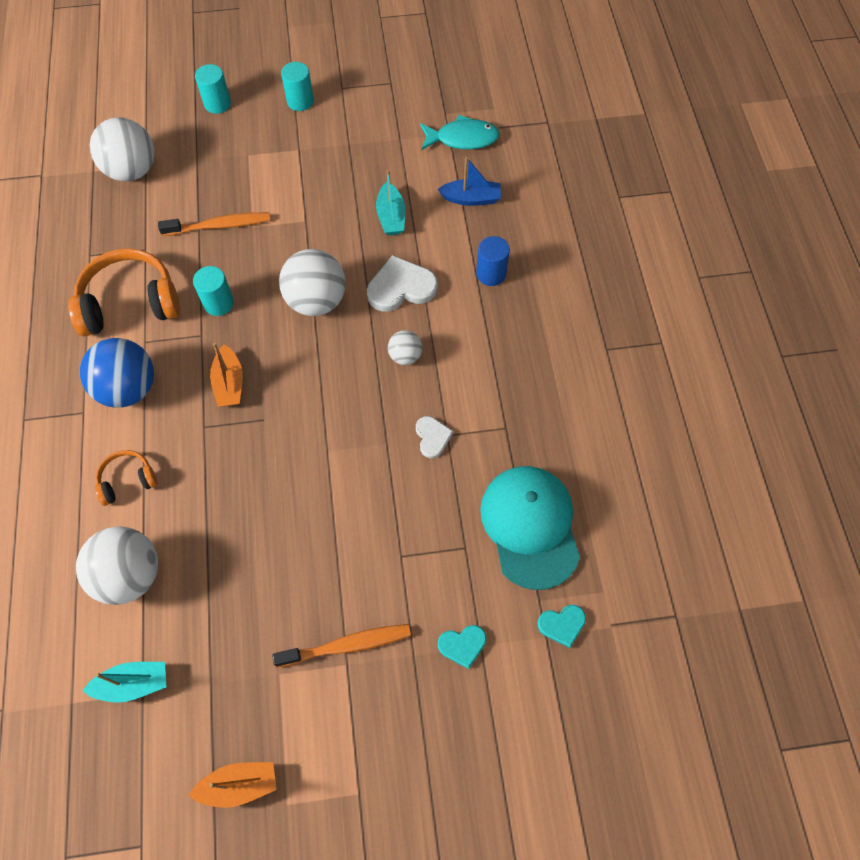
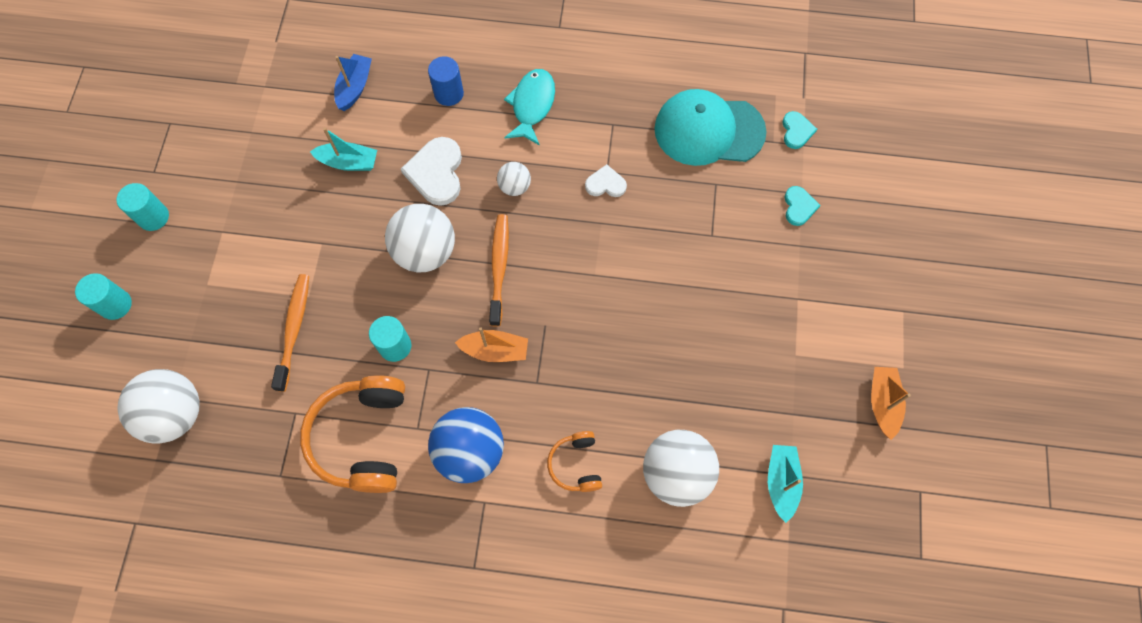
camera: 75 degrees left, 5 degrees up
orange toothbrush [272,624,411,668] -> orange toothbrush moved to [489,214,509,327]
turquoise fish [420,115,500,150] -> turquoise fish moved to [504,69,555,146]

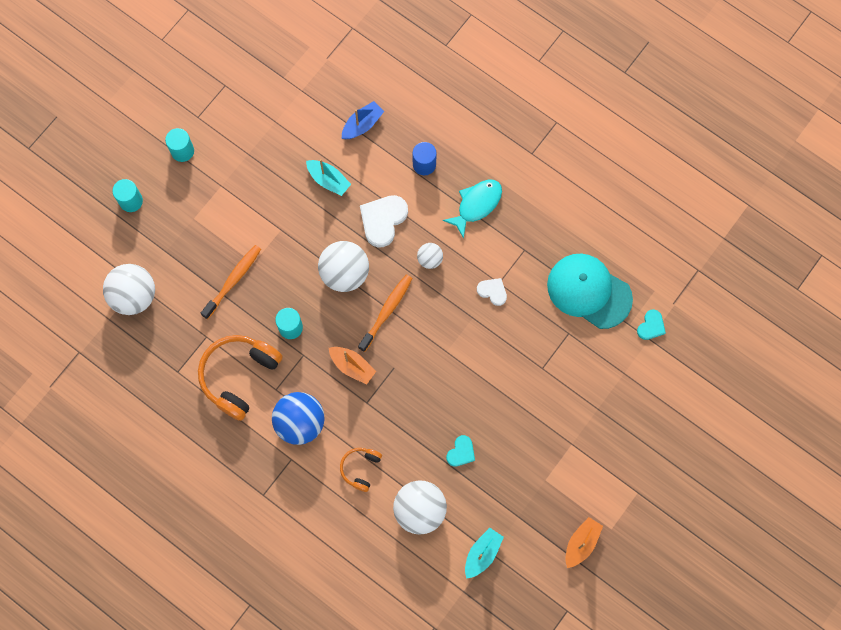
camera: 30 degrees right, 5 degrees up
turquoise heart [784,186,821,226] -> turquoise heart moved to [446,435,475,467]

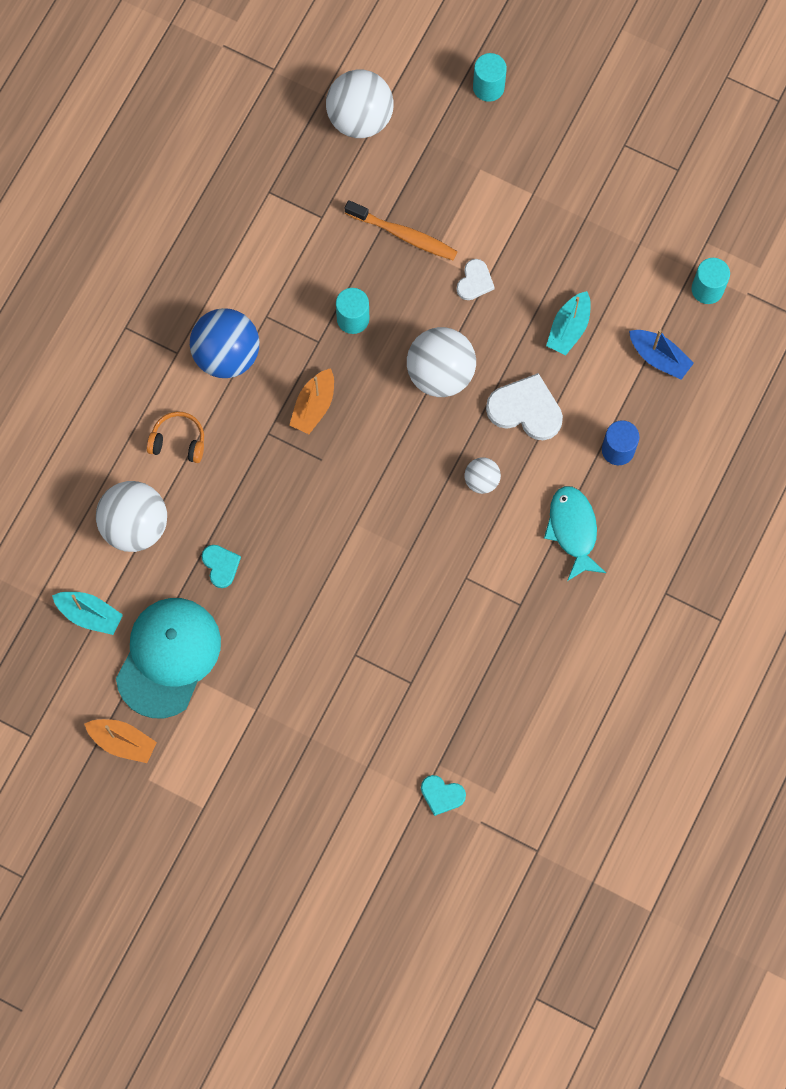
camera: 80 degrees right, 0 degrees up
turquoise cylinder [165,128,194,162] -> turquoise cylinder moved to [691,258,730,304]
orange headphones [198,335,283,421] -> none
orange toothbrush [358,274,413,352] -> none
turquoise fish [443,180,502,239] -> turquoise fish turned 135 degrees counterclockwise [544,486,606,581]
turquoise heart [446,435,475,467] -> turquoise heart turned 135 degrees counterclockwise [202,545,241,588]
white heart [477,278,507,306] -> white heart moved to [457,259,495,300]
turquoise cap [547,253,633,329] -> turquoise cap moved to [116,598,221,718]

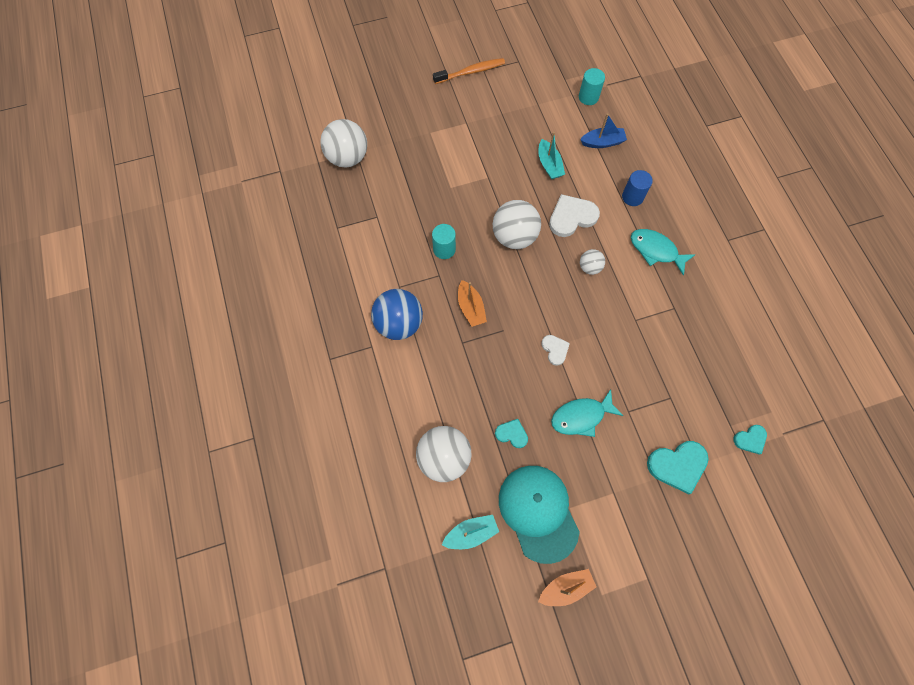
camera: 45 degrees left, 5 degrees down
orange headphones [147,411,204,463] -> none
orange toothbrush [345,200,458,260] -> orange toothbrush moved to [433,58,505,84]
white heart [457,259,495,300] -> white heart moved to [541,335,570,366]
turquoise cylinder [473,53,507,102] -> none
none -> turquoise fish [551,389,624,437]
none -> turquoise heart [647,441,709,494]

